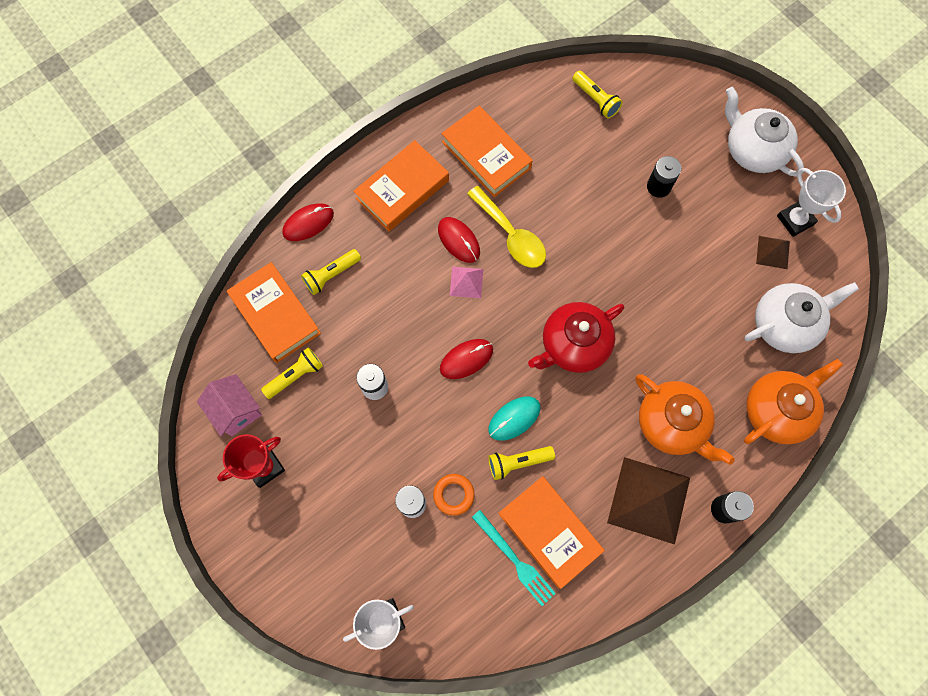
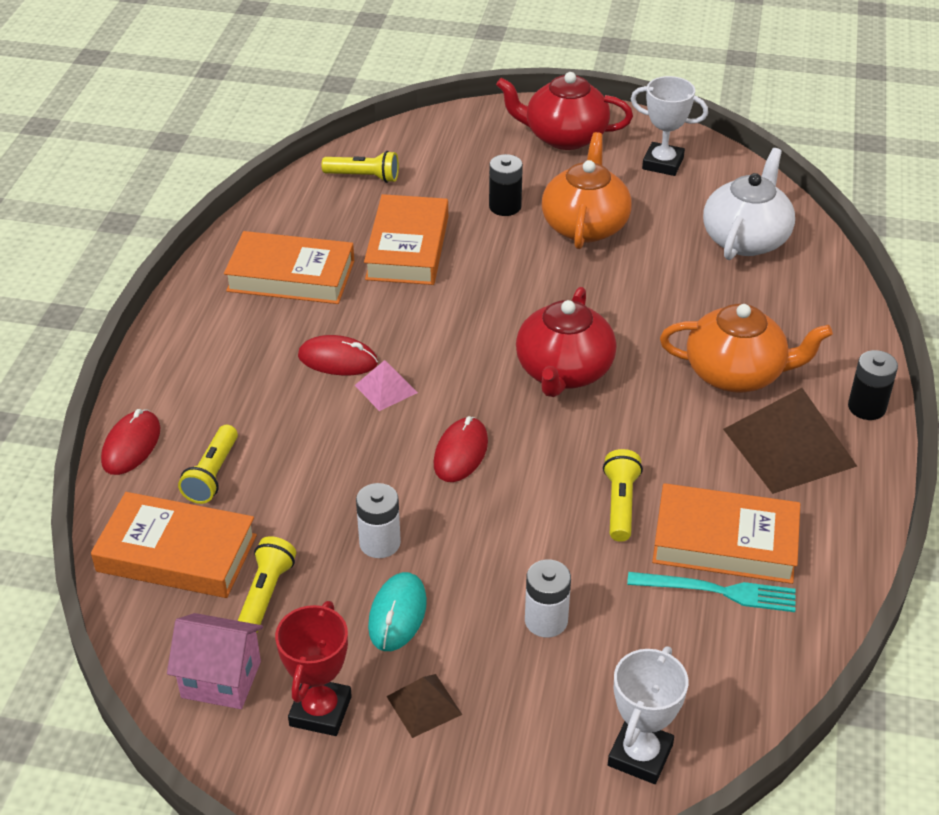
camera: 40 degrees left, 30 degrees down
orange book [353,140,449,232] -> orange book moved to [364,194,448,285]
orange ring [433,474,475,516] -> none
yellow spoon [467,186,546,268] -> none
turquoise mouse [488,396,540,441] -> turquoise mouse moved to [368,572,427,651]
yellow flashlight [488,446,555,480] -> yellow flashlight turned 150 degrees clockwise [603,449,643,542]
white teapot [725,87,804,177] -> red teapot [496,72,633,150]
orange teapot [744,359,843,445] -> orange teapot moved to [542,132,632,249]
brown pyramid [756,236,790,269] -> brown pyramid moved to [386,674,462,738]

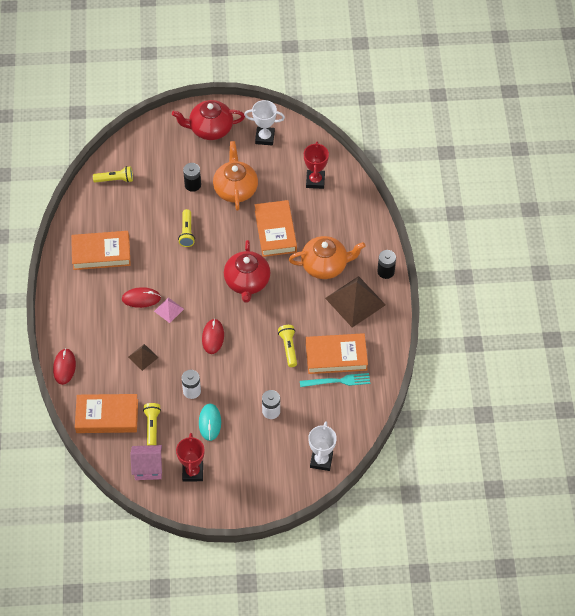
camera: 15 degrees left, 15 degrees up
yellow flashlight [178,425,238,504] -> yellow flashlight moved to [178,209,195,247]
orange book [364,194,448,285] -> orange book moved to [255,200,297,257]
brown pyramid [386,674,462,738] -> brown pyramid moved to [128,344,159,371]
white teapot [703,148,795,260] -> red trophy [304,142,329,189]

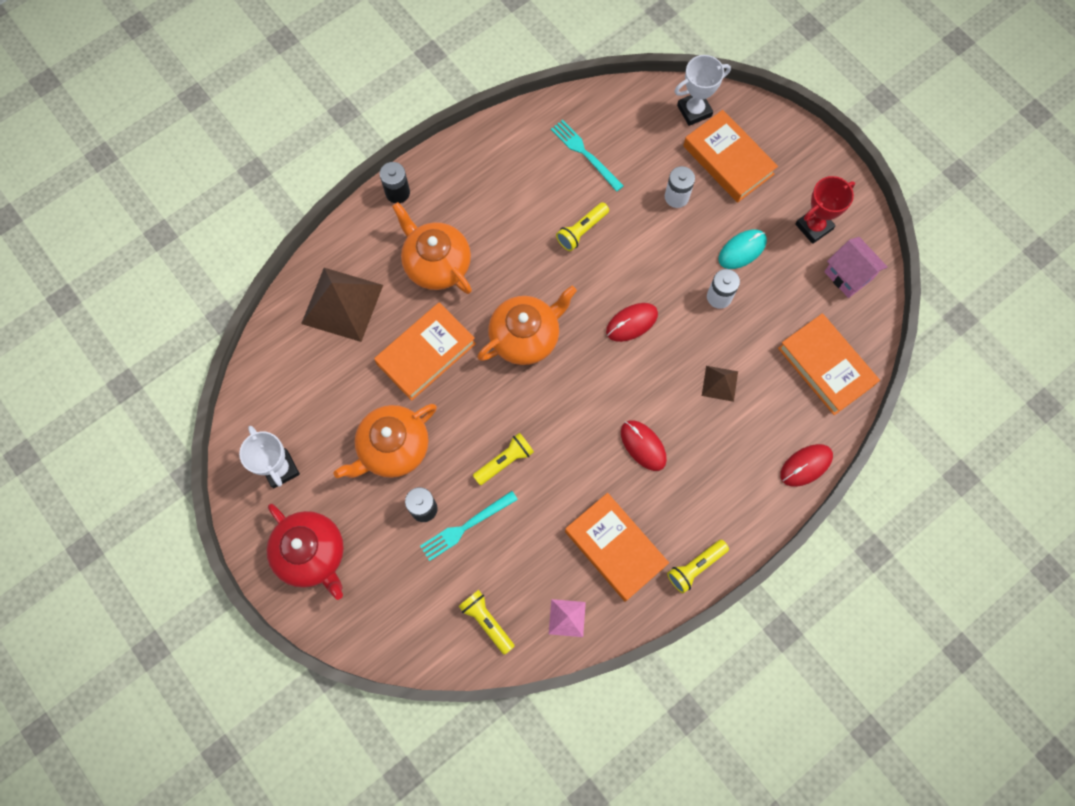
camera: 125 degrees left, 15 degrees up
yellow flashlight [143,403,161,445] -> yellow flashlight moved to [667,540,729,593]
pink pyramid [154,297,184,323] -> pink pyramid moved to [549,599,586,637]
red teapot [224,240,270,303] -> orange teapot [477,286,577,365]
red trophy [304,142,329,189] -> none
orange book [306,333,368,374] -> orange book moved to [683,110,778,203]
brown pyramid [325,276,386,328] -> brown pyramid moved to [301,268,383,342]
none -> turquoise fork [420,491,518,561]

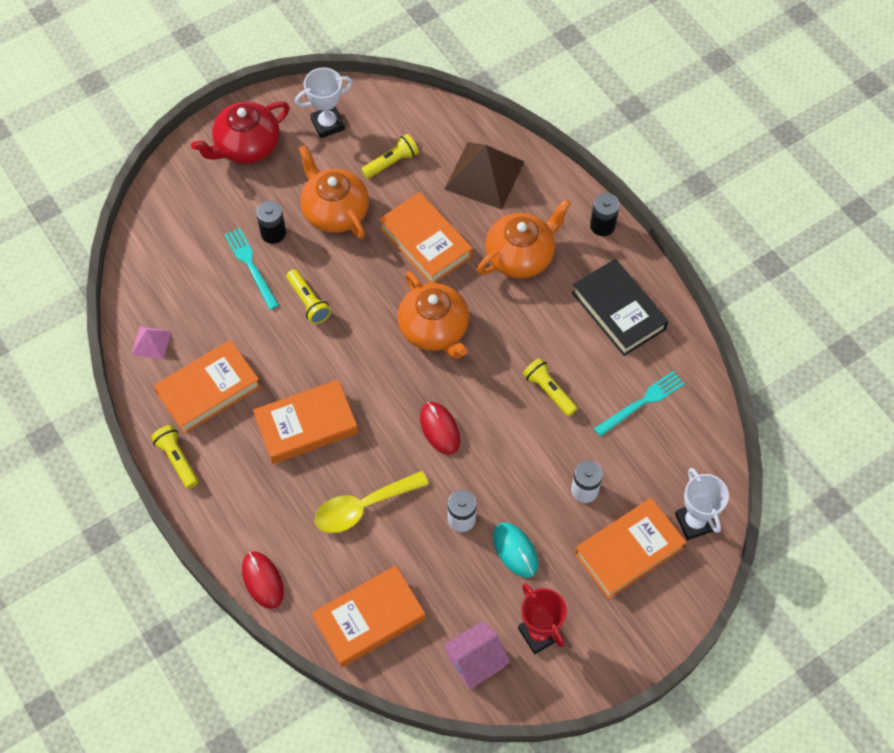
camera: 95 degrees right, 10 degrees down
yellow flashlight [459,590,515,655] -> yellow flashlight moved to [361,134,419,179]
red mouse [621,420,667,471] -> orange book [253,380,358,464]
brown pyramid [702,366,738,402] -> yellow spoon [315,471,429,533]
none -> black book [572,259,668,356]

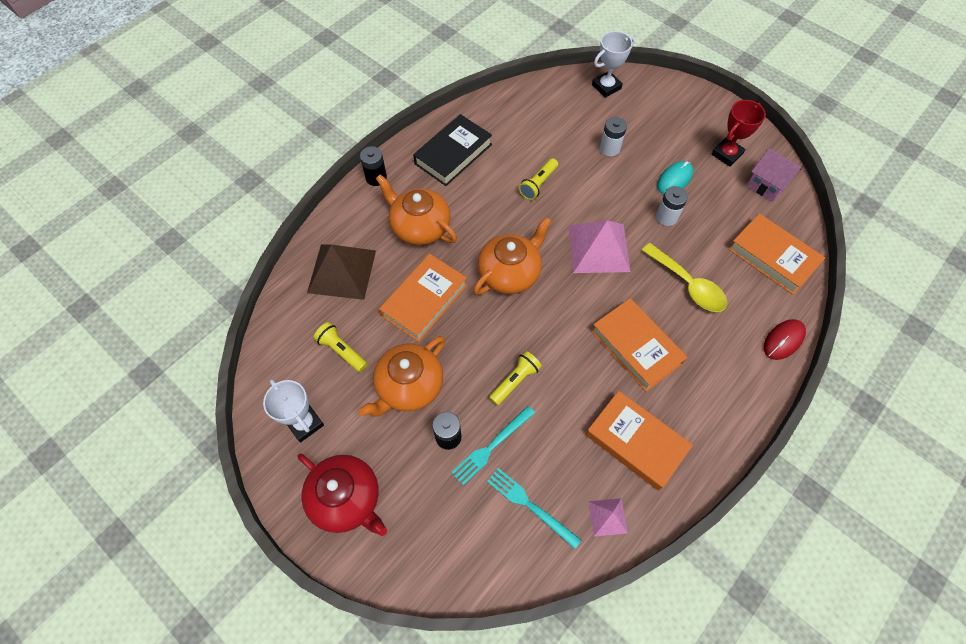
camera: 105 degrees left, 0 degrees up
yellow flashlight [151,425,198,489] -> none
red mouse [420,402,460,455] -> pink pyramid [569,220,631,273]
orange book [575,498,687,599] -> none
turquoise fork [594,371,685,437] -> turquoise fork moved to [487,468,581,549]

